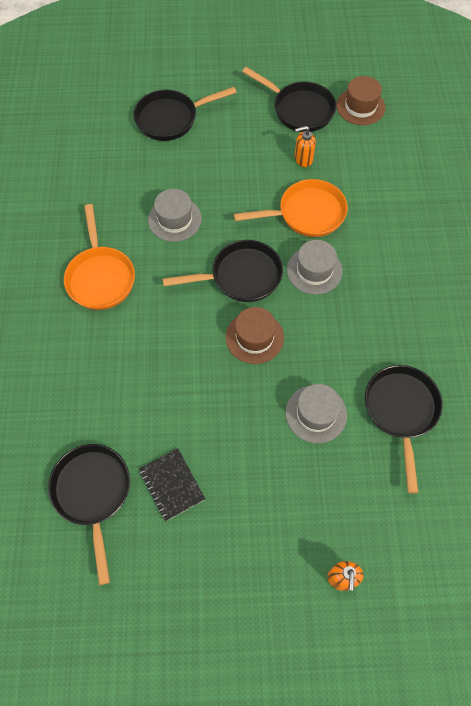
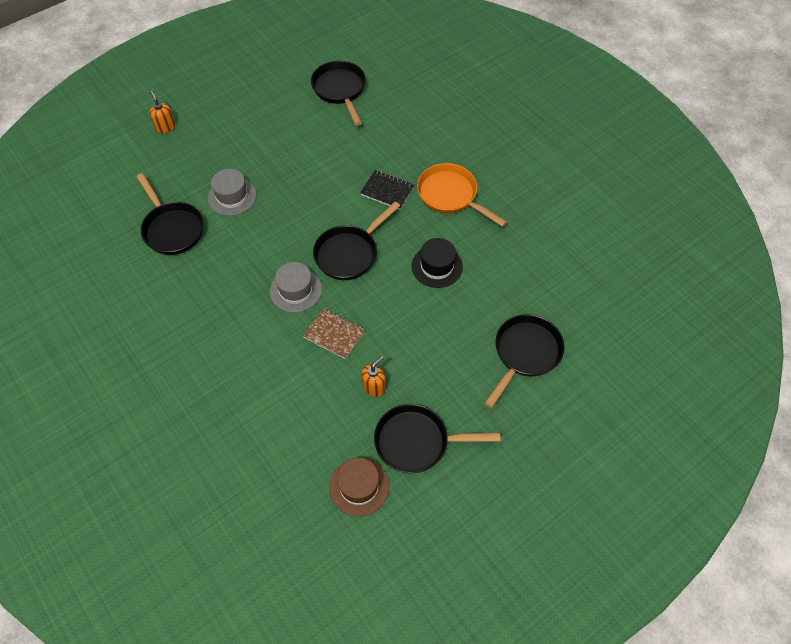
camera: 145 degrees right, 5 degrees down
black pan [48,444,130,585] -> black pan turned 150 degrees counterclockwise [311,61,366,126]
black notebook [139,448,205,521] -> black notebook moved to [360,170,414,210]
grey hat [148,189,202,242] -> black hat [412,238,463,288]
brown hat [226,307,284,364] -> none
orange pan [234,179,348,237] -> brown notebook [303,308,365,359]

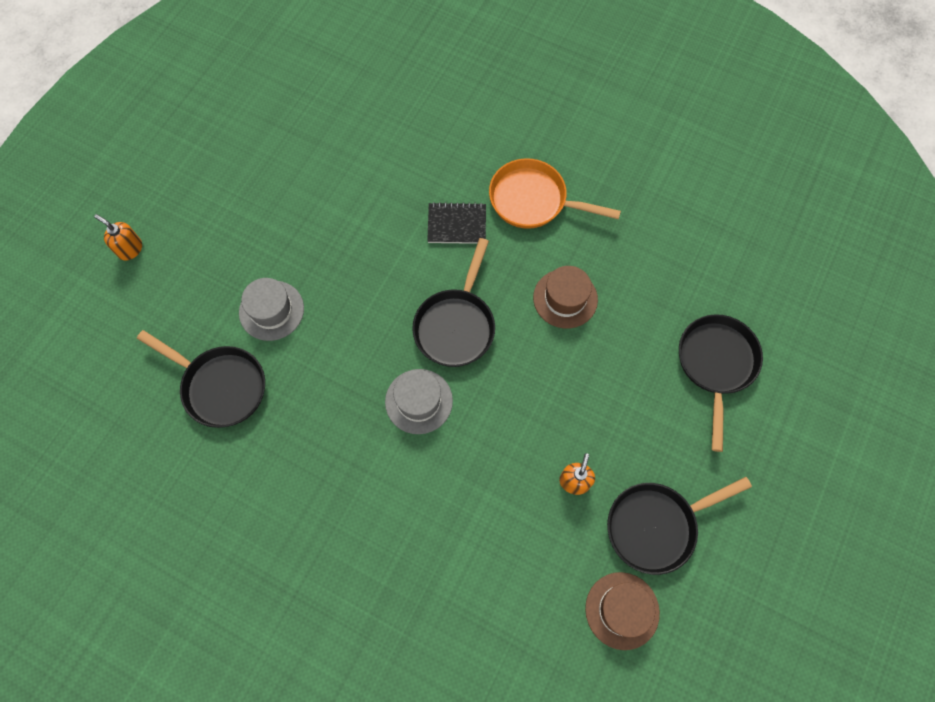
camera: 25 degrees left, 10 degrees up
brown notebook [303,308,365,359] -> none
black pan [311,61,366,126] -> none
black hat [412,238,463,288] -> brown hat [533,266,598,328]

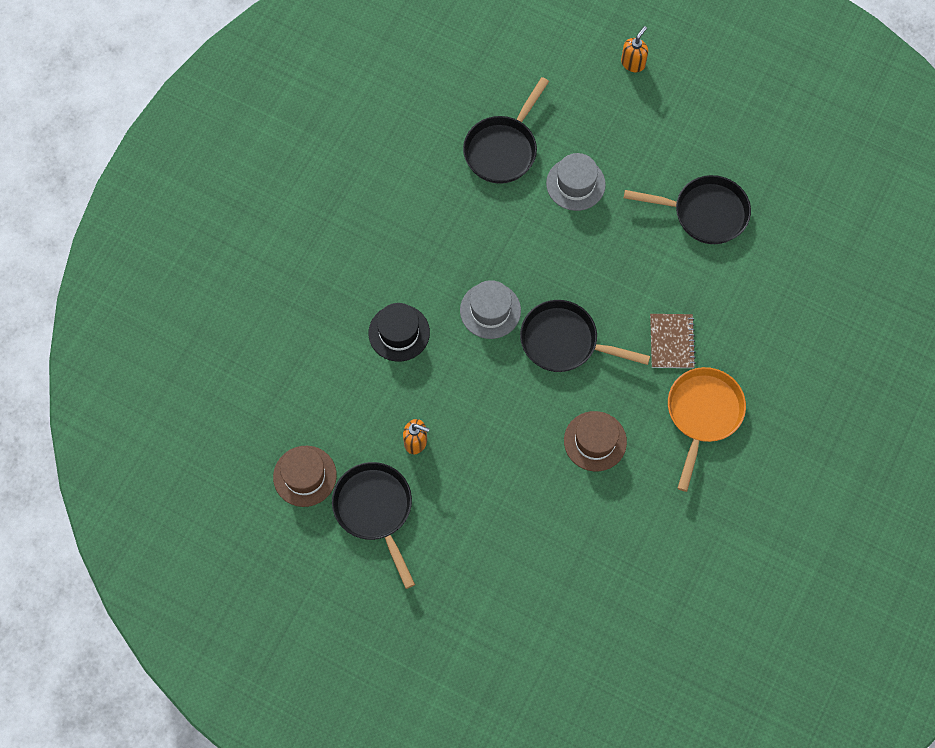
camera: 90 degrees right, 0 degrees up
black notebook [427,202,486,244] -> brown notebook [650,314,696,368]
black pan [679,314,763,452] -> black pan moved to [624,175,751,244]
none -> black hat [369,303,430,362]

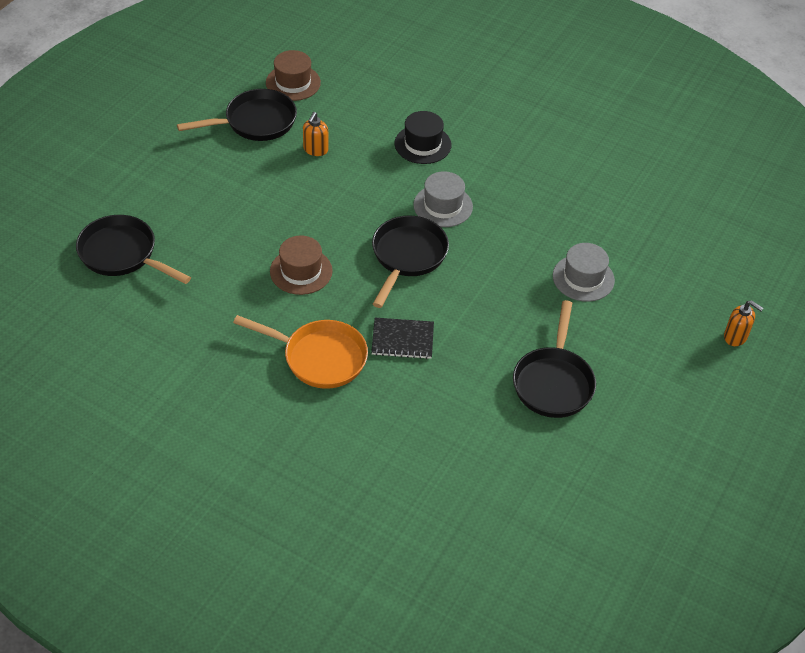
camera: 90 degrees right, 20 degrees down
black pan [463,77,549,184] -> black pan moved to [76,215,191,284]
brown notebook [650,314,696,368] -> black notebook [371,318,434,359]

